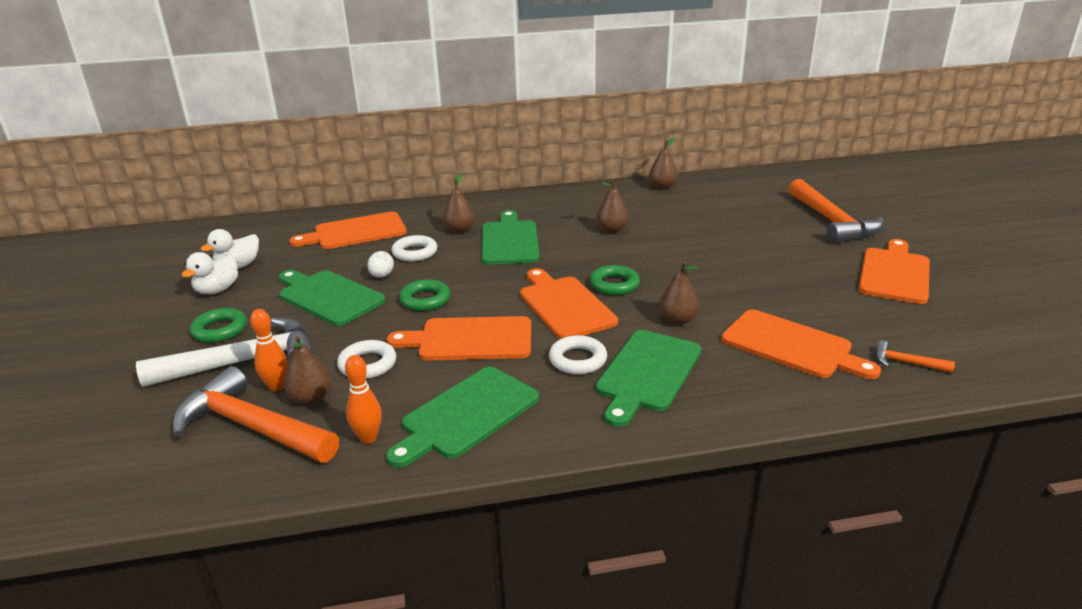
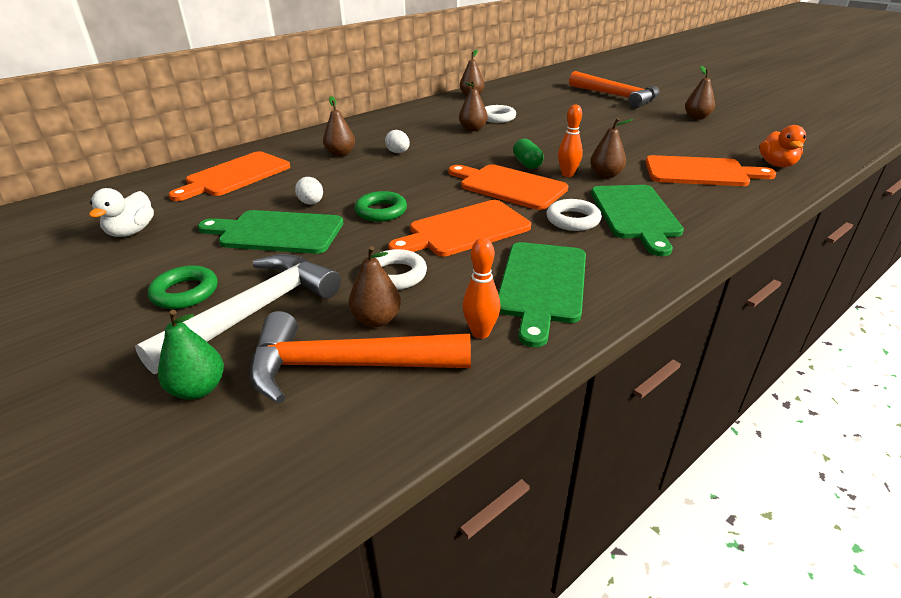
camera: 30 degrees left, 5 degrees up
white duck [182,252,238,294] -> none
orange bowling pin [250,309,288,391] -> orange bowling pin moved to [558,105,583,177]
white ring [392,235,437,262] -> white ring moved to [485,105,516,123]
green cutting board [482,210,540,265] -> white egg [385,130,410,153]
green ring [590,265,640,295] -> green capsule [513,139,544,169]
orange cutting board [858,239,930,304] -> brown pear [685,66,715,120]
orange hammer [876,340,955,373] -> orange duck [759,125,806,167]
none -> green pear [158,310,224,400]

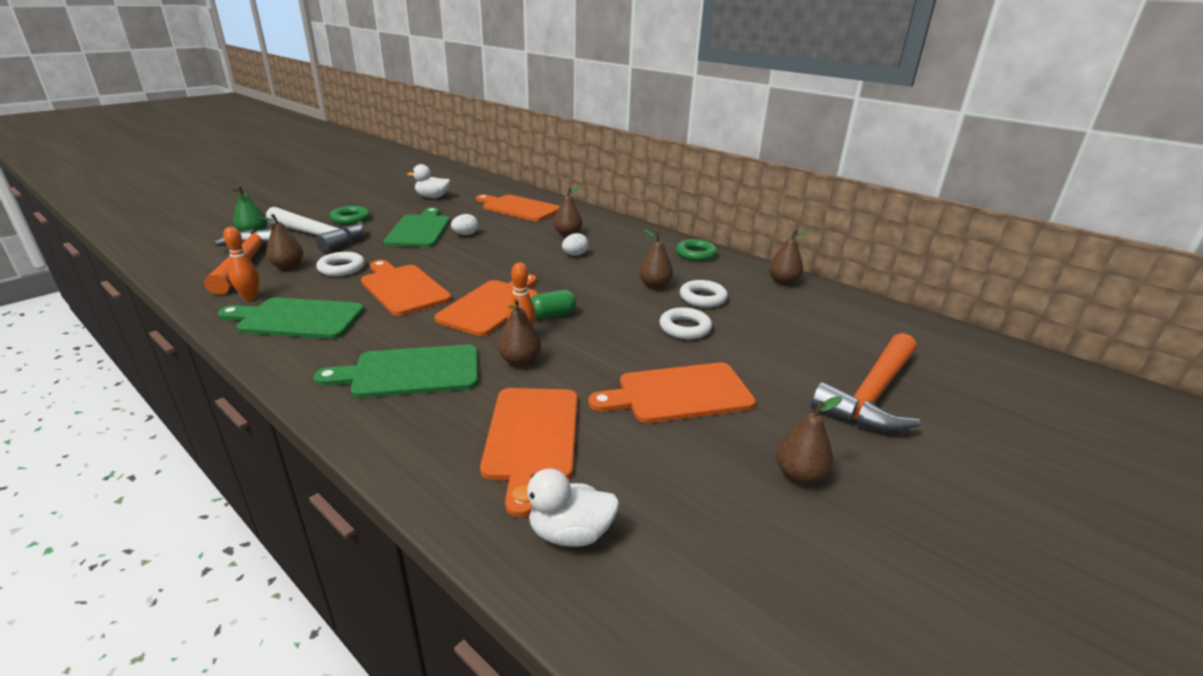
camera: 80 degrees right, 5 degrees down
green ring [354,191,407,222] -> green ring moved to [676,239,717,261]
white ring [547,199,602,231] -> white ring moved to [659,307,712,340]
orange duck [759,125,806,167] -> white duck [511,468,620,547]
none -> orange cutting board [589,362,756,423]

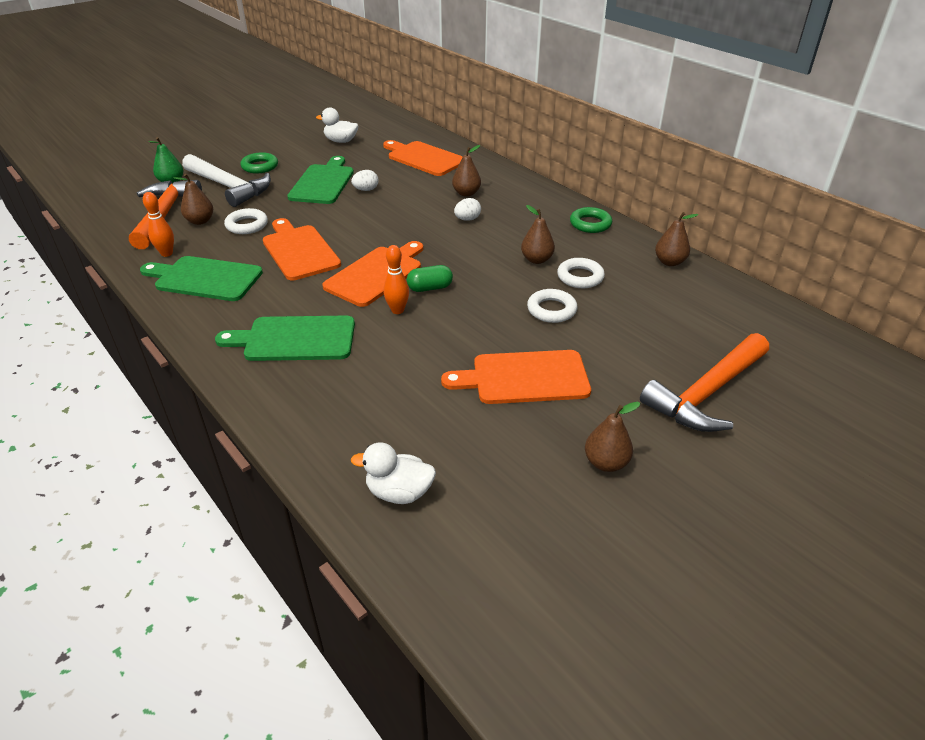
camera: 10 degrees right, 10 degrees up
orange cutting board [480,388,577,517] -> none
brown pear [498,299,541,367] -> none

